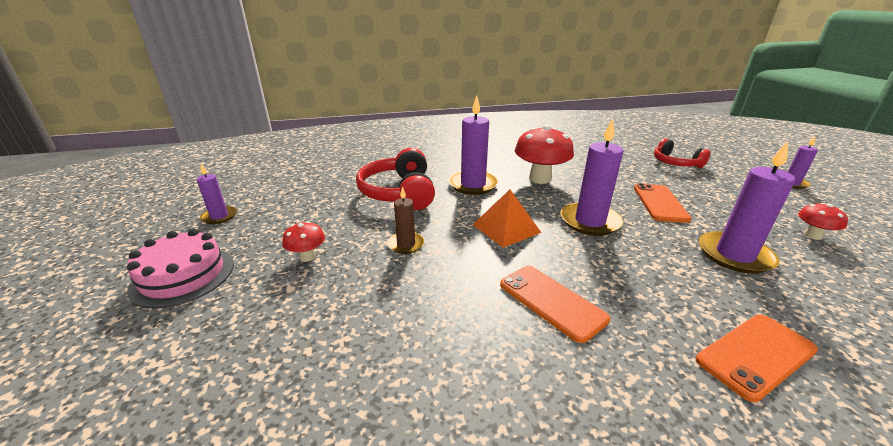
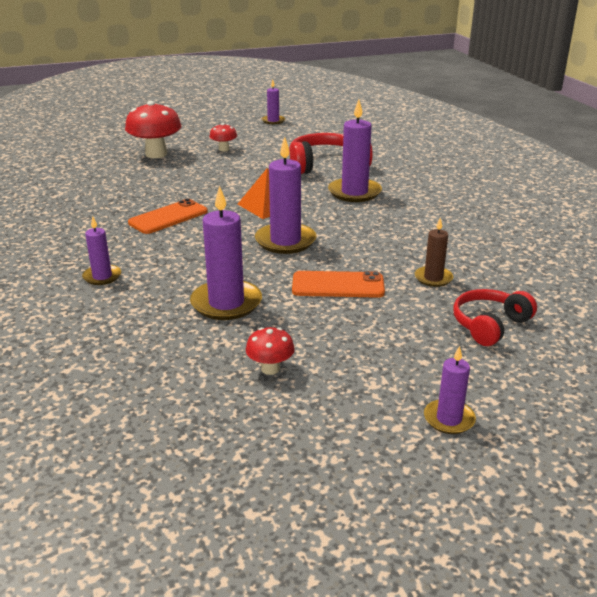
camera: 85 degrees right, 0 degrees up
pink cake [127,229,234,308] -> none
brown candle [387,186,424,254] -> brown candle moved to [415,217,453,287]
red mushroom [515,125,574,184] -> red mushroom moved to [125,101,182,158]
orange phone [696,315,818,402] -> purple candle [82,216,121,285]

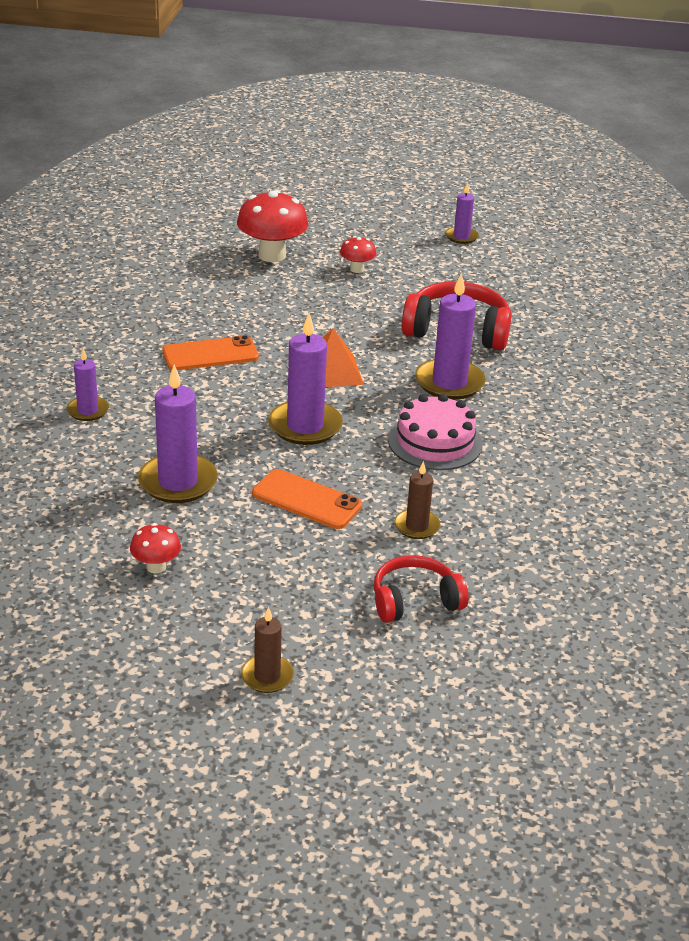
camera: 25 degrees right, 5 degrees up
purple candle [424,346,476,434] -> brown candle [241,607,294,693]
none -> pink cake [388,394,482,470]

